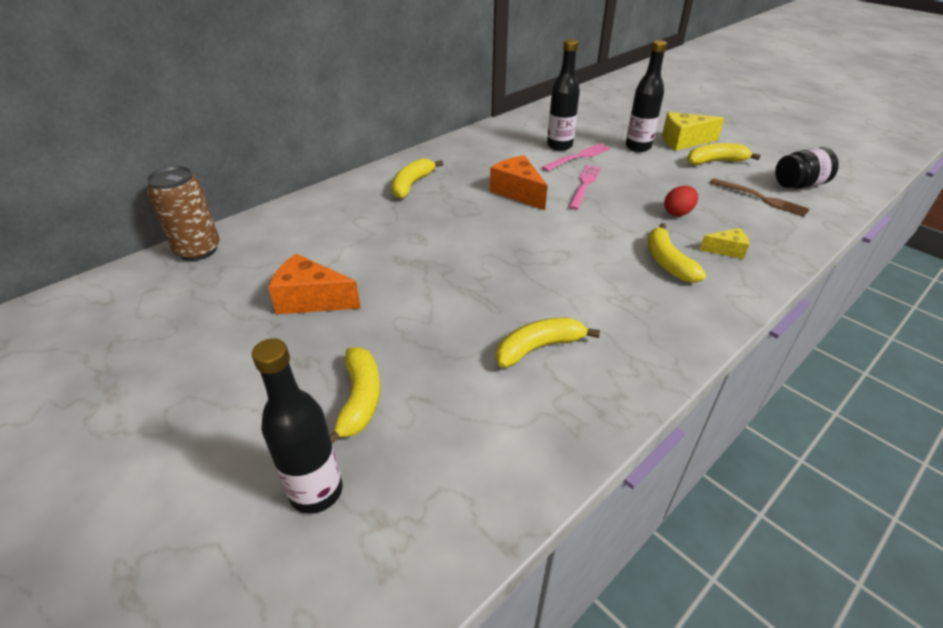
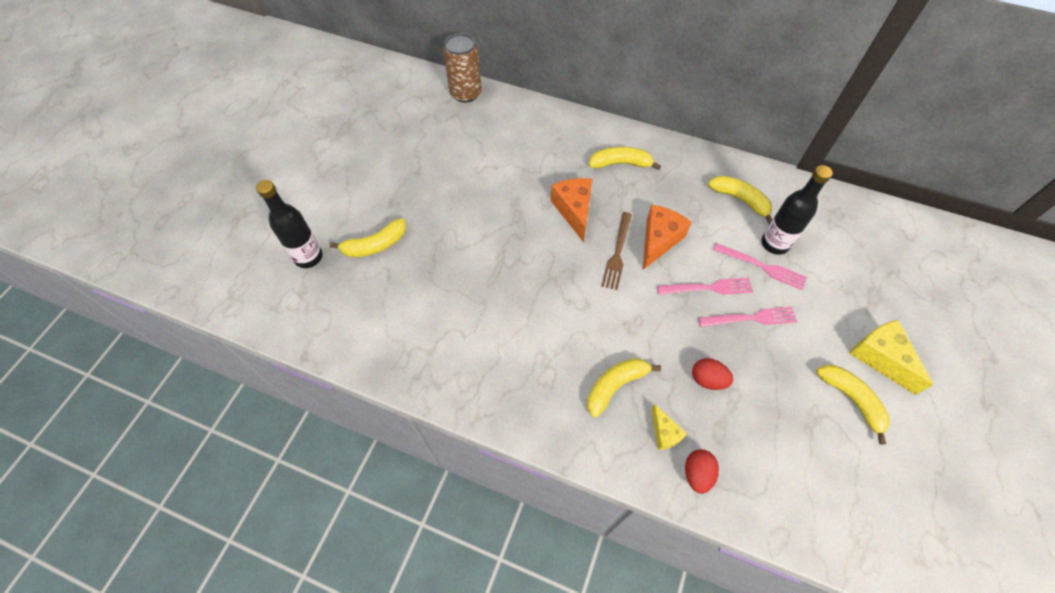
camera: 65 degrees right, 20 degrees up
orange cheese [268,254,361,314] -> orange cheese moved to [551,178,592,242]
yellow banana [496,318,600,368] -> yellow banana moved to [708,175,773,224]
black bottle [626,40,667,152] -> none
brown fork [710,178,809,217] -> brown fork moved to [601,212,632,290]
black jar [775,147,839,189] -> none
none -> red egg [685,449,719,494]
none -> pink fork [698,307,797,327]

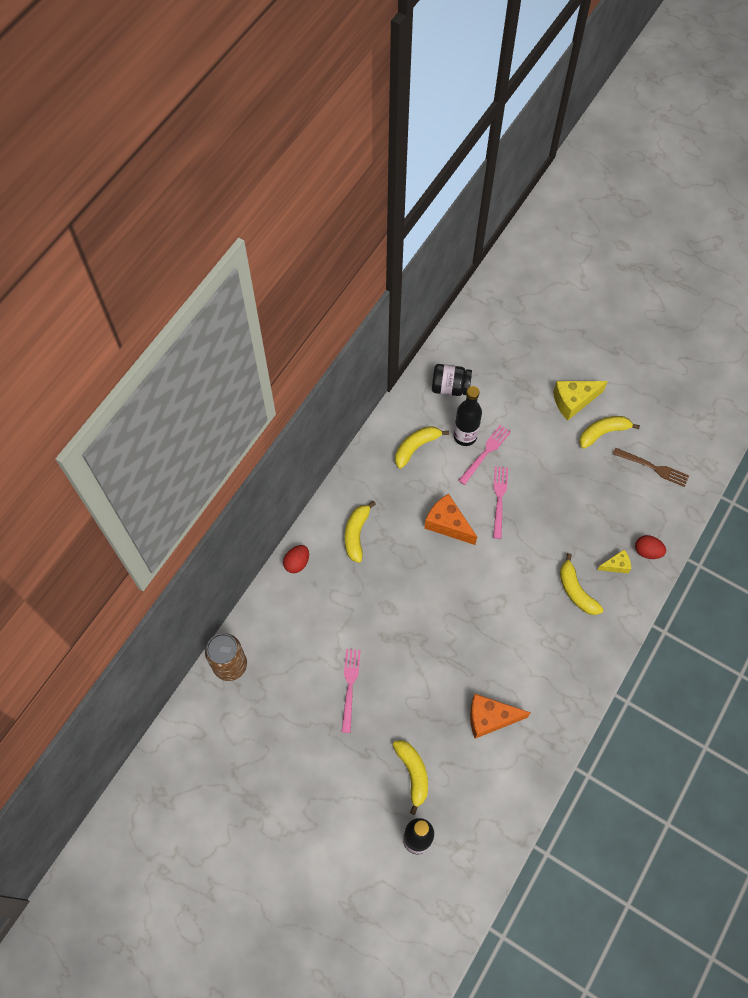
camera: 80 degrees left, 5 degrees up
orange cheese [551,178,592,242] -> orange cheese moved to [470,694,531,739]
brown fork [601,212,632,290] -> brown fork moved to [613,448,689,487]
red egg [692,358,733,390] -> red egg moved to [283,545,309,573]
pink fork [698,307,797,327] -> pink fork moved to [342,649,361,733]
none -> black jar [432,364,472,396]

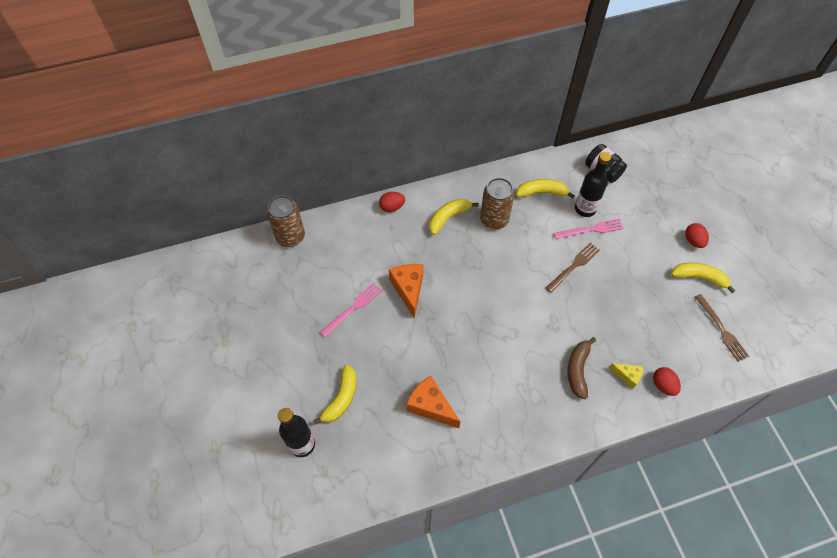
camera: 40 degrees right, 5 degrees down
orange cheese [424,494,477,545] -> orange cheese moved to [389,264,423,319]
pink fork [493,466,508,539] -> brown fork [545,243,600,293]
yellow cheese [553,381,608,420] -> red egg [685,223,709,248]
yellow banana [560,553,604,615] -> brown banana [568,337,596,399]
none -> brown can [480,178,515,230]

